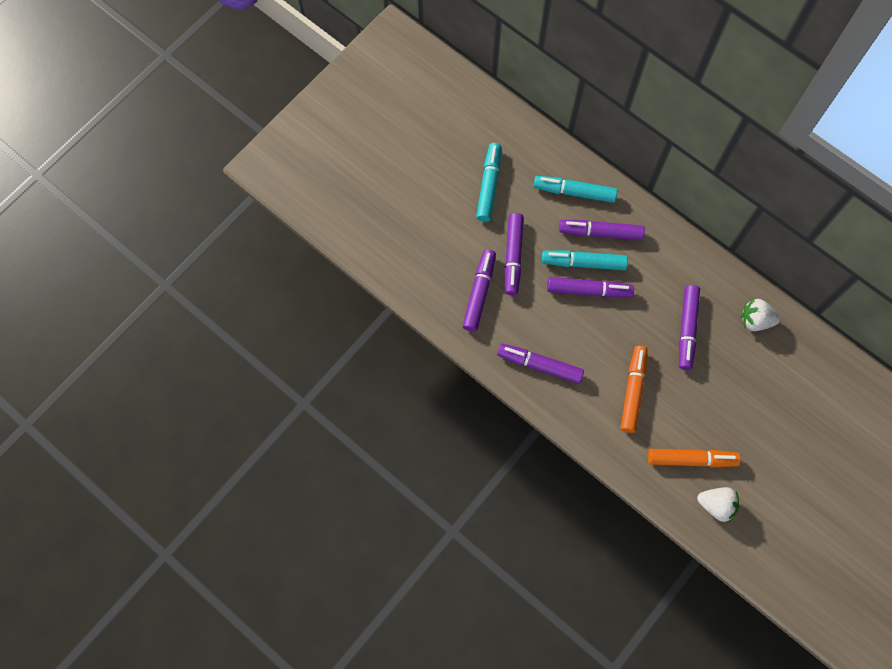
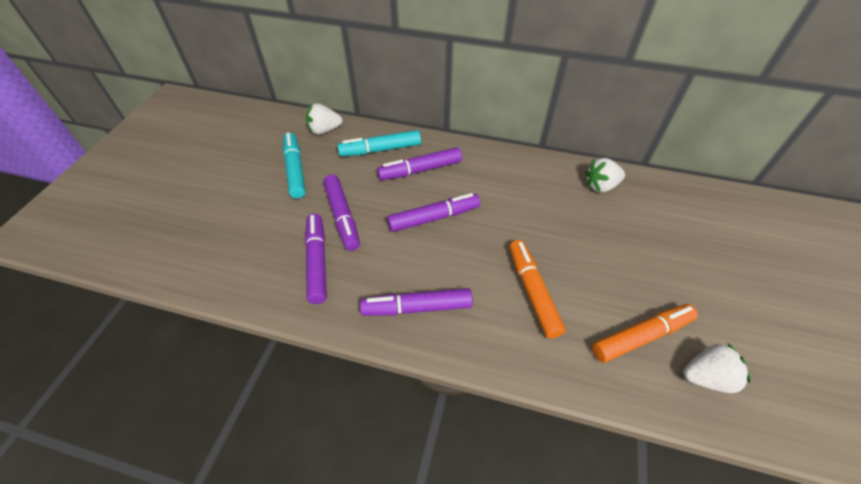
camera: 25 degrees left, 20 degrees down
turquoise marker [542,250,628,270] -> none
purple marker [679,285,700,370] -> none
none -> white strawberry [306,103,343,135]

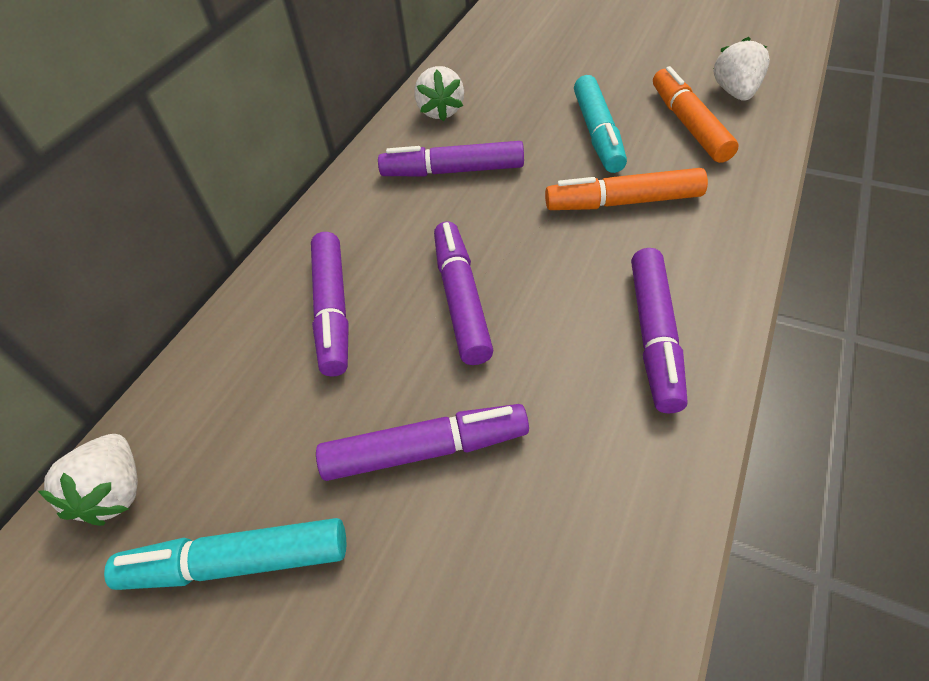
camera: 75 degrees left, 0 degrees up
purple marker [305,213,327,304] -> purple marker moved to [378,141,524,176]
turquoise marker [337,130,421,157] -> turquoise marker moved to [574,75,627,173]

